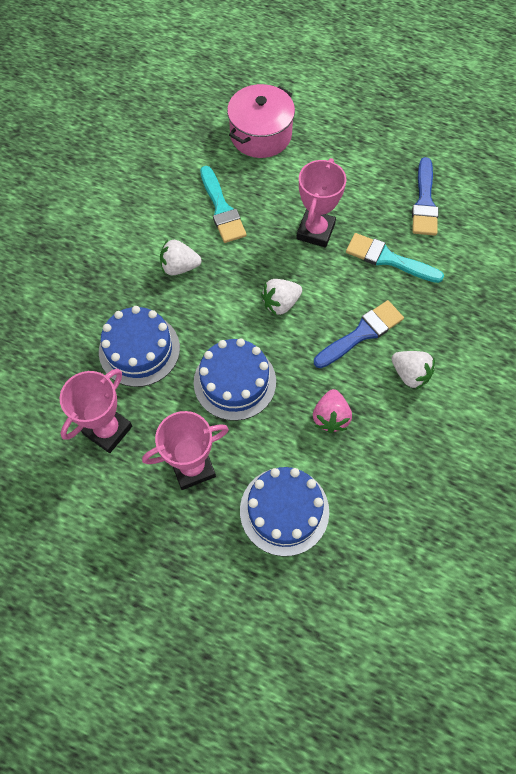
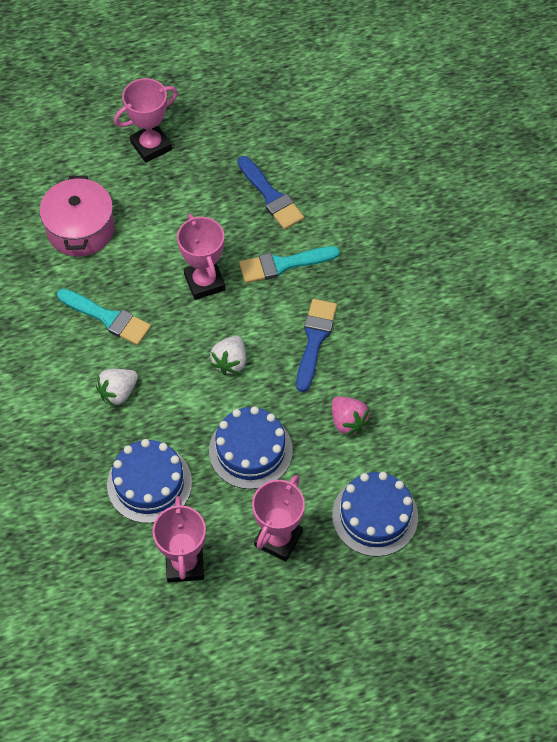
camera: 40 degrees left, 5 degrees down
white strawberry [392,351,435,389] -> none
none -> pink trophy [114,78,178,163]

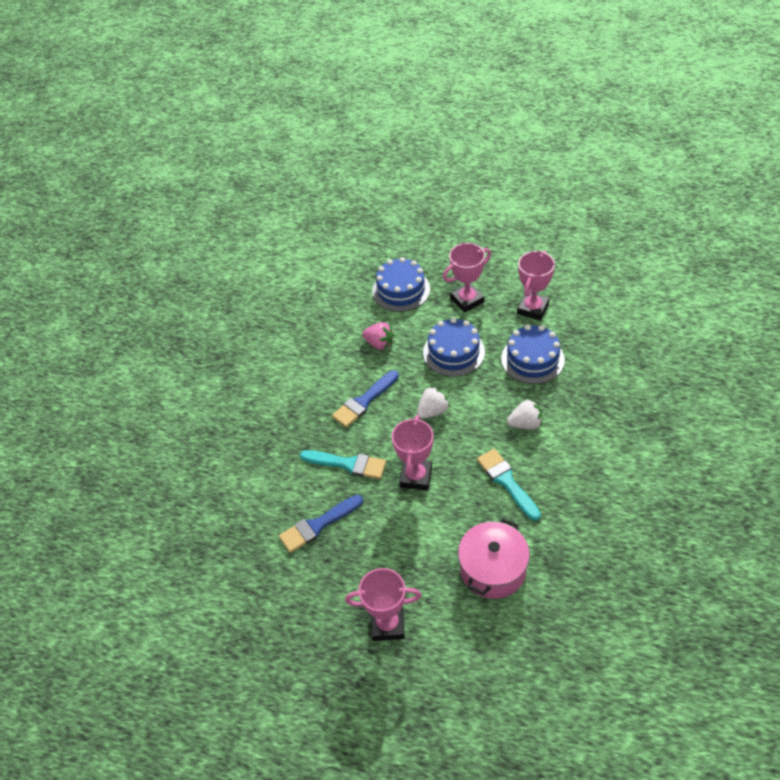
camera: 145 degrees left, 10 degrees down
blue brush [238,156,304,230] -> blue brush turned 120 degrees counterclockwise [279,495,363,553]
pink strawberry [332,396,370,436] -> pink strawberry turned 120 degrees clockwise [362,322,394,350]

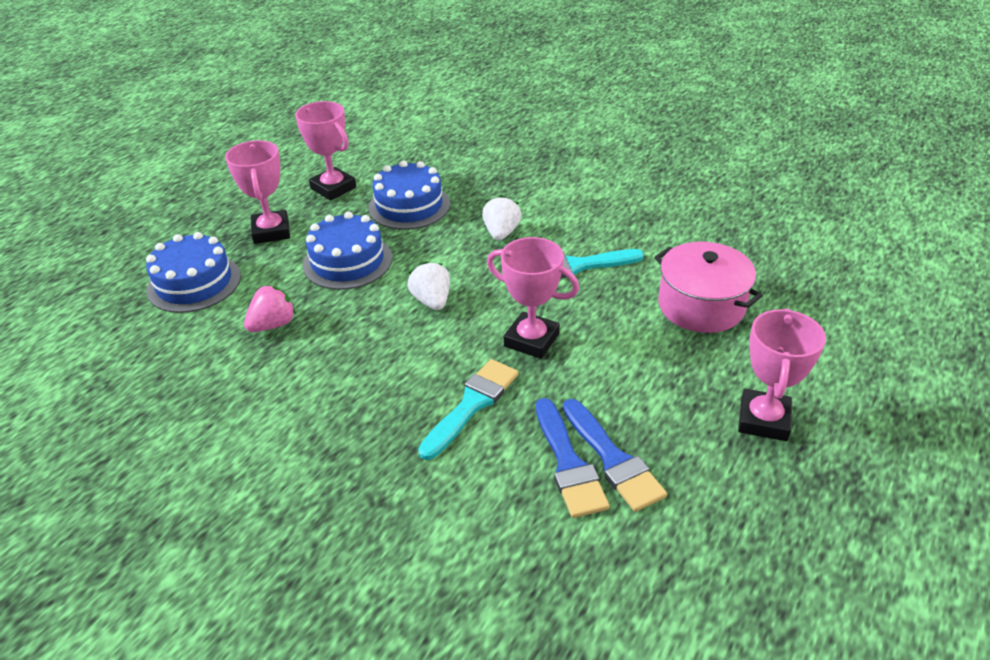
camera: 75 degrees left, 10 degrees down
blue brush [332,370,399,428] -> blue brush moved to [563,399,667,512]

